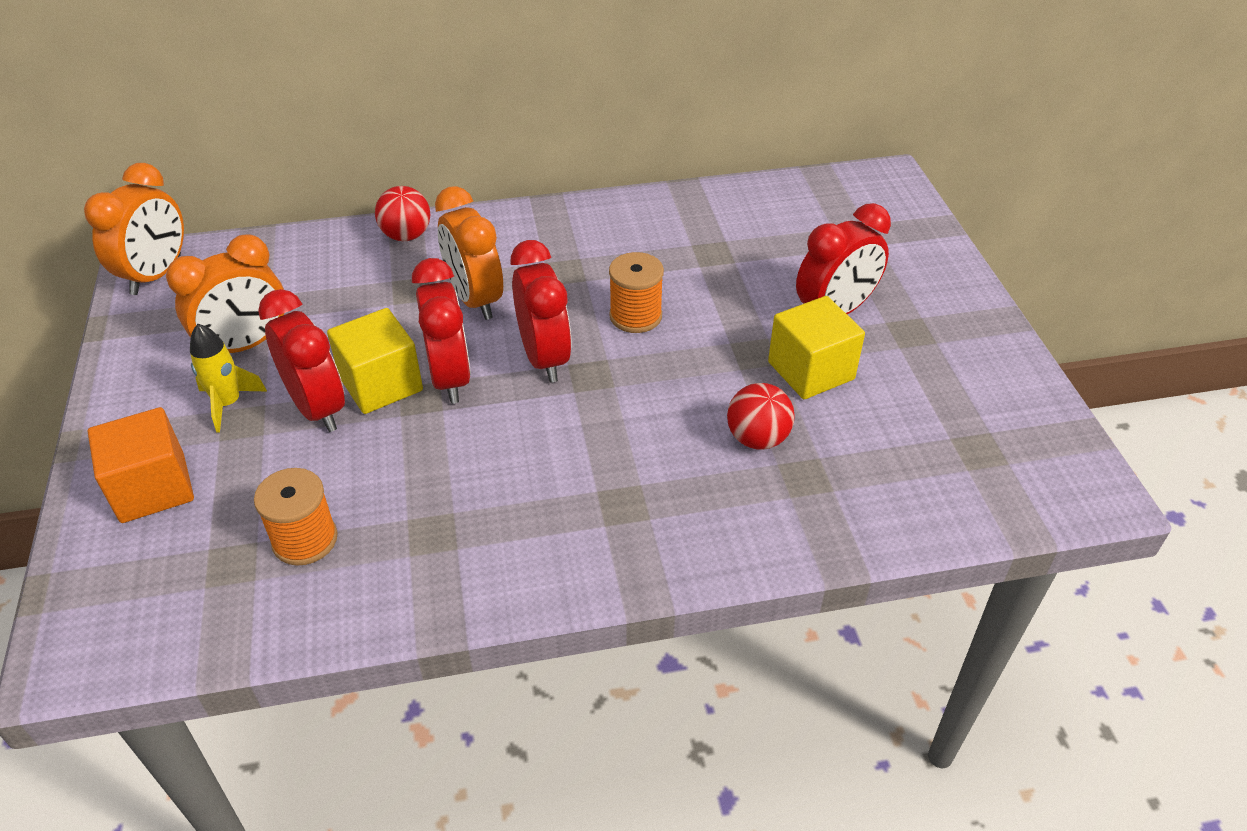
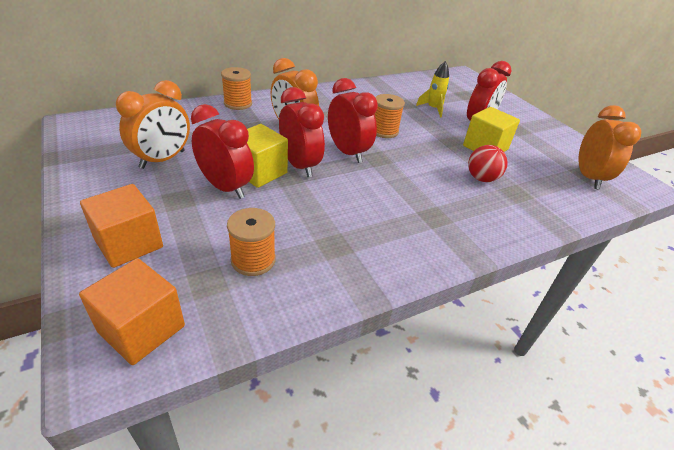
camera: 20 degrees left, 5 degrees down
orange clock [84,163,184,295] -> orange clock moved to [578,105,641,189]
yellow rocket [190,324,267,432] -> yellow rocket moved to [416,61,449,117]
red ball [375,186,430,241] -> orange spool [221,67,252,110]
none -> orange cube [79,258,185,365]

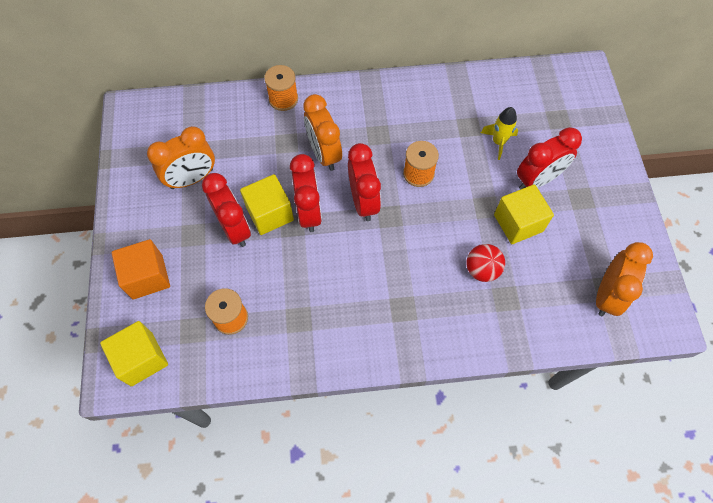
camera: 25 degrees right, 25 degrees up
orange cube [79,258,185,365] -> yellow cube [100,321,168,386]

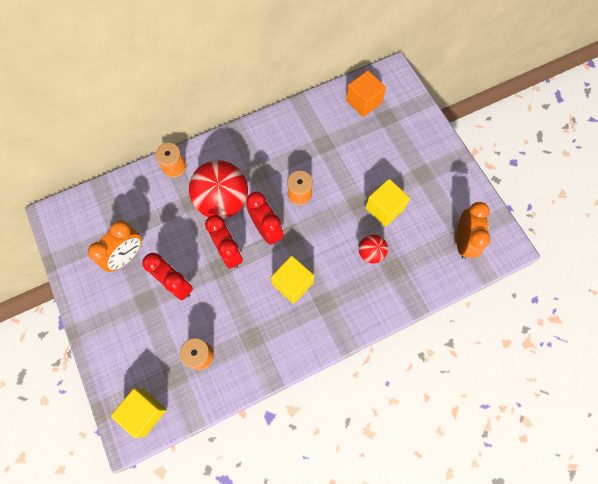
camera: 20 degrees left, 5 degrees up
orange cube [112,239,170,299] -> orange cube moved to [346,70,386,117]
yellow cube [240,174,294,235] -> yellow cube moved to [271,256,314,304]
orange clock [303,94,342,171] -> red ball [189,160,248,219]
yellow rocket [481,107,518,160] -> none
red clock [517,127,582,190] -> none

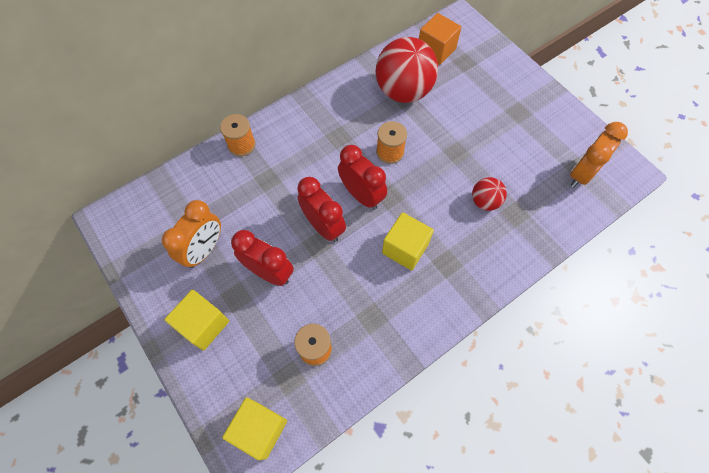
camera: 10 degrees left, 5 degrees down
red ball [189,160,248,219] -> red ball moved to [375,37,438,103]
yellow cube [365,179,410,227] -> yellow cube moved to [165,290,229,351]
orange clock [456,202,490,259] -> orange clock turned 135 degrees counterclockwise [570,122,628,188]

